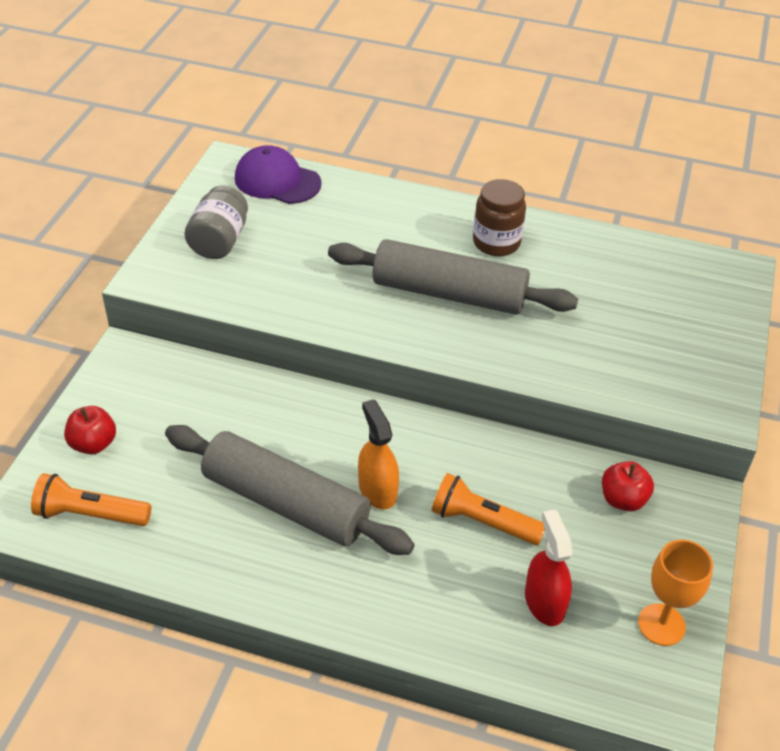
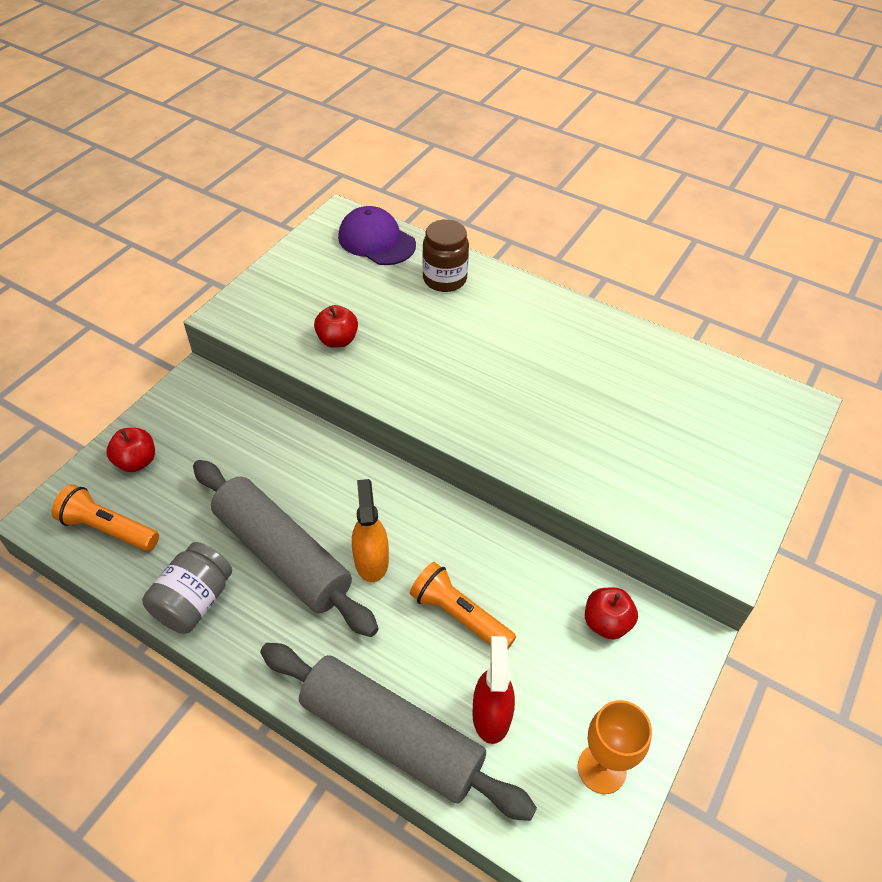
camera: 15 degrees right, 5 degrees up
grey jar [184,185,248,259] -> grey jar moved to [142,542,232,634]
grey rolling pin [328,239,578,315] -> grey rolling pin moved to [260,643,537,821]
brown jar [473,179,526,256] -> brown jar moved to [422,219,469,292]
none -> red apple [314,305,358,348]

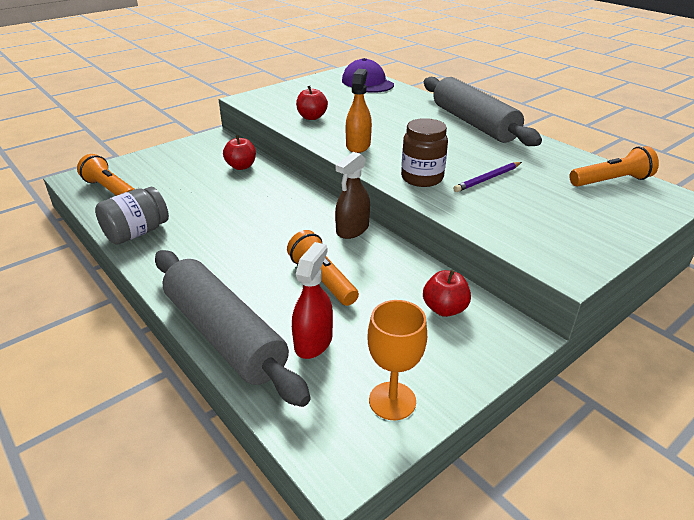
camera: 20 degrees right, 15 degrees down
red apple [106,428,155,472] -> red apple moved to [223,135,256,170]
grey rolling pin [193,460,379,637] -> grey rolling pin moved to [424,77,542,146]
orange spray bottle [352,479,389,582] -> orange spray bottle moved to [346,69,372,153]
brown jar [422,219,469,292] -> brown jar moved to [401,118,448,187]
none -> brown spray bottle [335,152,370,239]
none -> purple pencil [453,162,522,192]
none -> orange flashlight [569,146,659,187]

